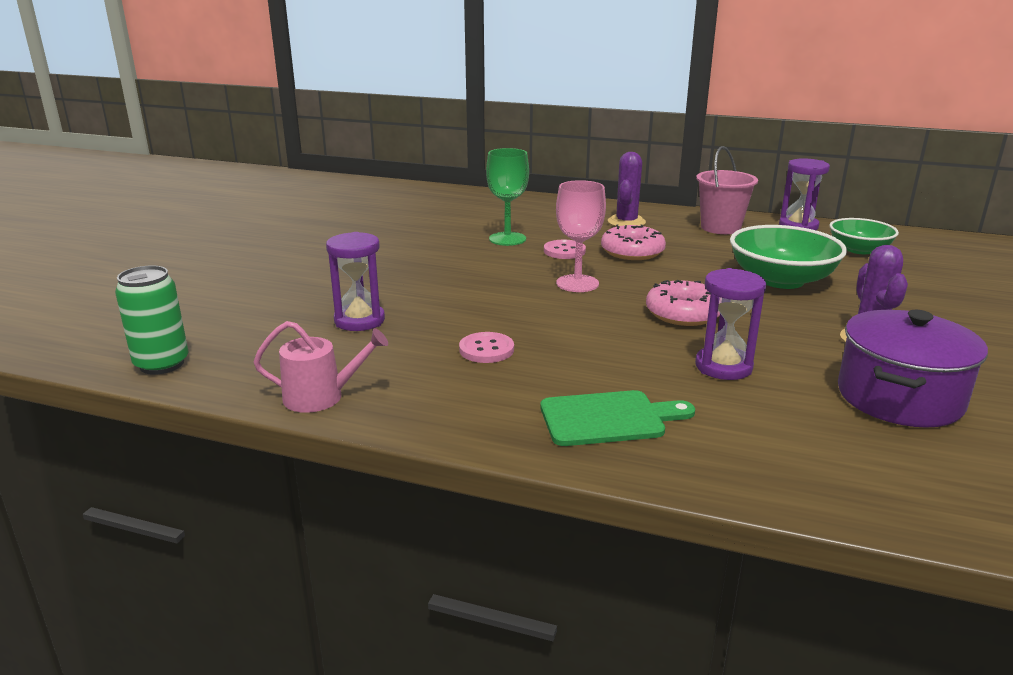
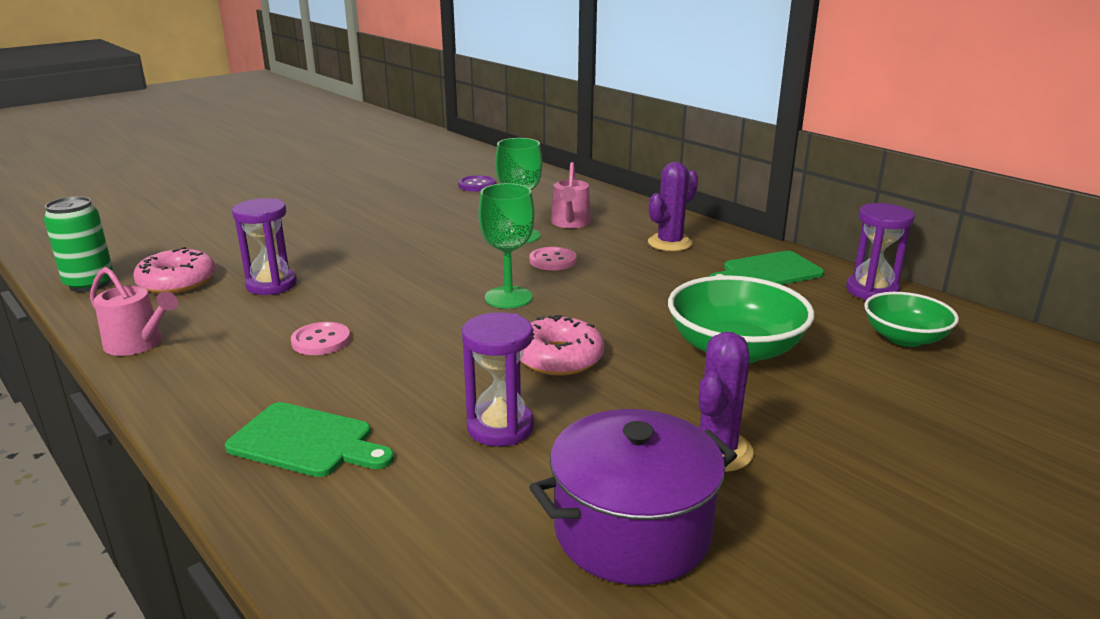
camera: 30 degrees right, 0 degrees up
pink goblet [556,180,606,292] -> green goblet [478,183,535,308]
pink donut [601,225,666,260] -> pink donut moved to [133,247,216,294]
pink bucket [696,146,758,234] -> green cutting board [709,251,824,285]
none -> purple button [458,176,496,192]
none -> pink watering can [551,162,591,228]

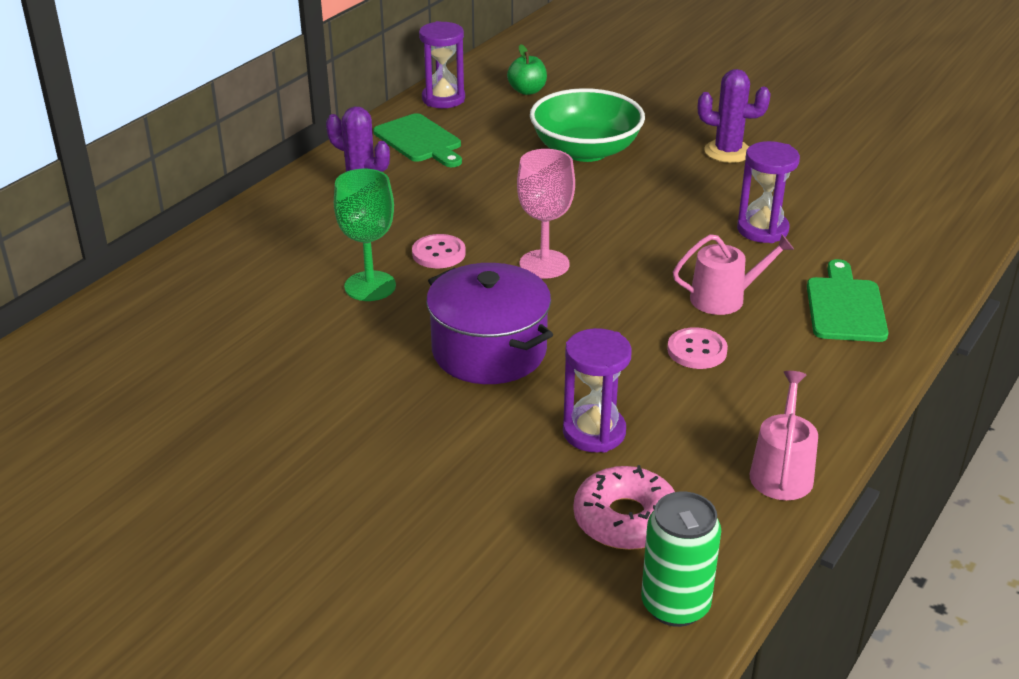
camera: 105 degrees left, 10 degrees up
purple button [458,176,496,192] -> none
green goblet [478,183,535,308] -> pink goblet [517,149,575,278]
pink donut [520,315,604,375] -> none
purple pot [529,409,737,585] -> purple pot moved to [426,263,553,384]
pink watering can [551,162,591,228] -> pink watering can moved to [673,234,794,315]
green bowl [864,292,959,347] -> green apple [507,44,547,95]

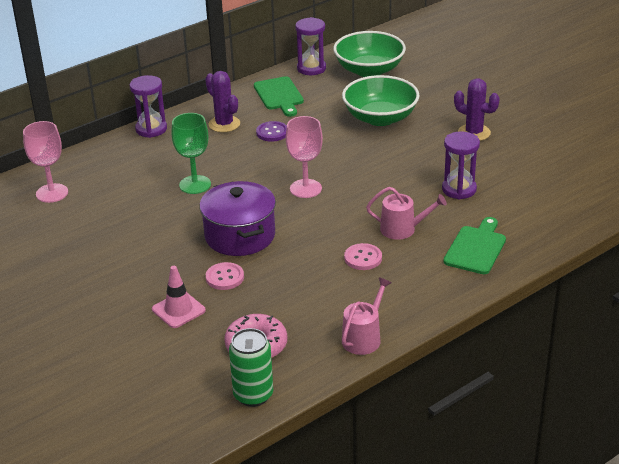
camera: 20 degrees right, 0 degrees up
pink button [412,234,466,268] -> pink button moved to [206,262,244,290]
green apple [507,44,547,95] -> green bowl [333,31,406,77]
purple hourglass [563,328,632,453] -> purple hourglass moved to [130,75,167,138]
none -> pink goblet [23,121,68,203]
none -> pink traffic cone [152,266,206,328]
none -> purple button [256,121,287,142]

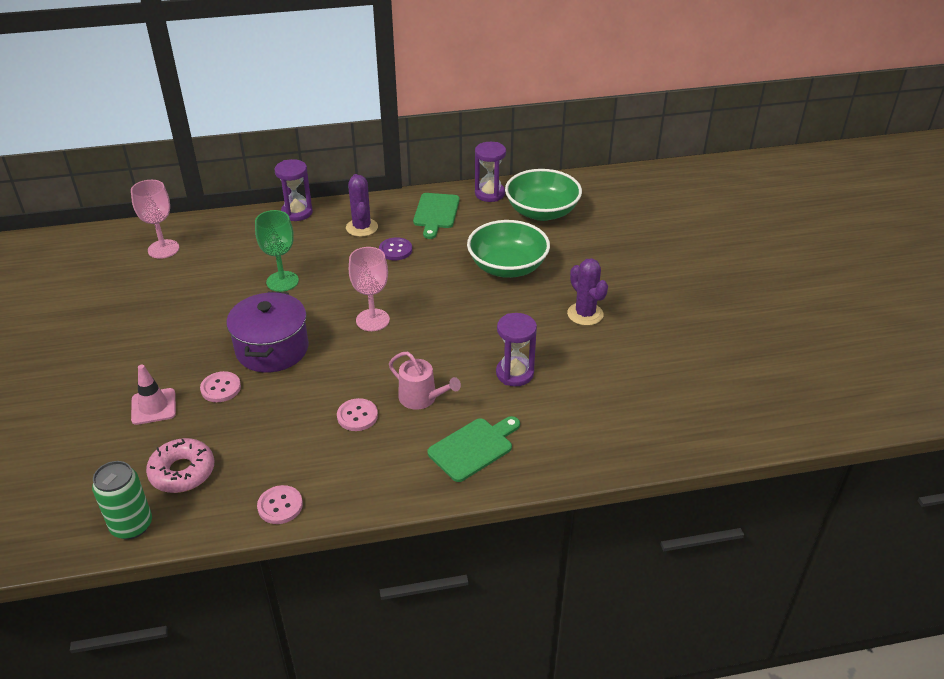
camera: 25 degrees right, 5 degrees up
pink watering can [342,277,391,355] -> pink button [257,485,303,524]

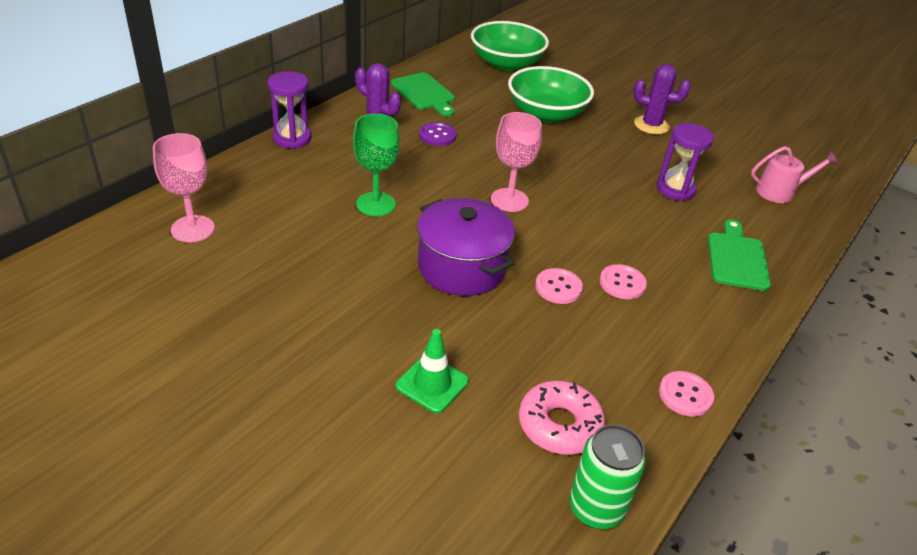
camera: 45 degrees left, 0 degrees up
pink traffic cone [131,365,176,425] -> green traffic cone [395,329,469,413]
pink button [200,371,241,402] -> pink button moved to [535,268,583,304]
pink watering can [389,352,461,410] -> pink watering can moved to [751,146,838,203]
purple hourglass [475,142,506,202] -> none

